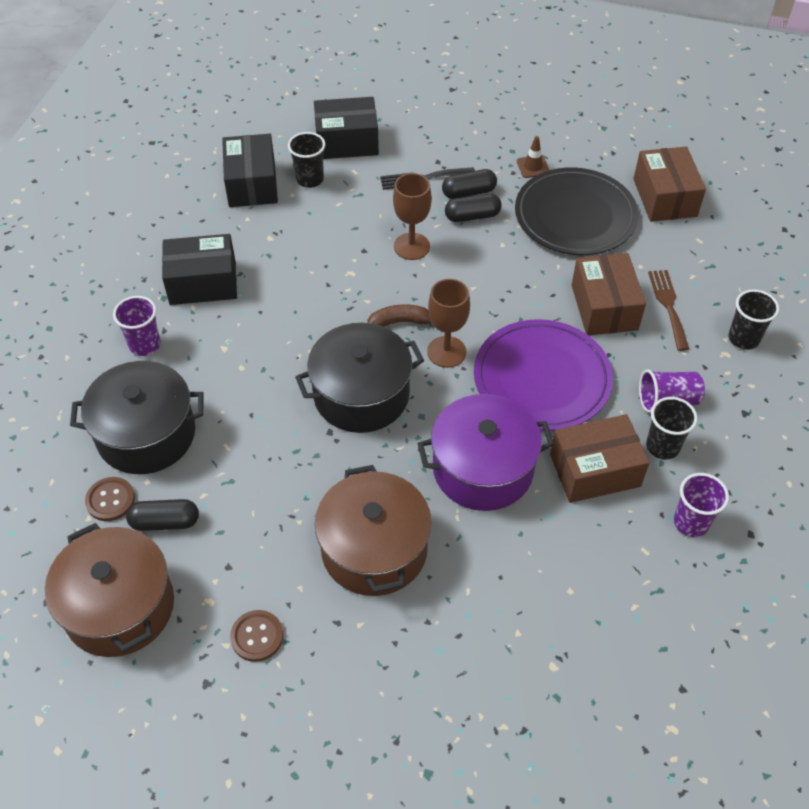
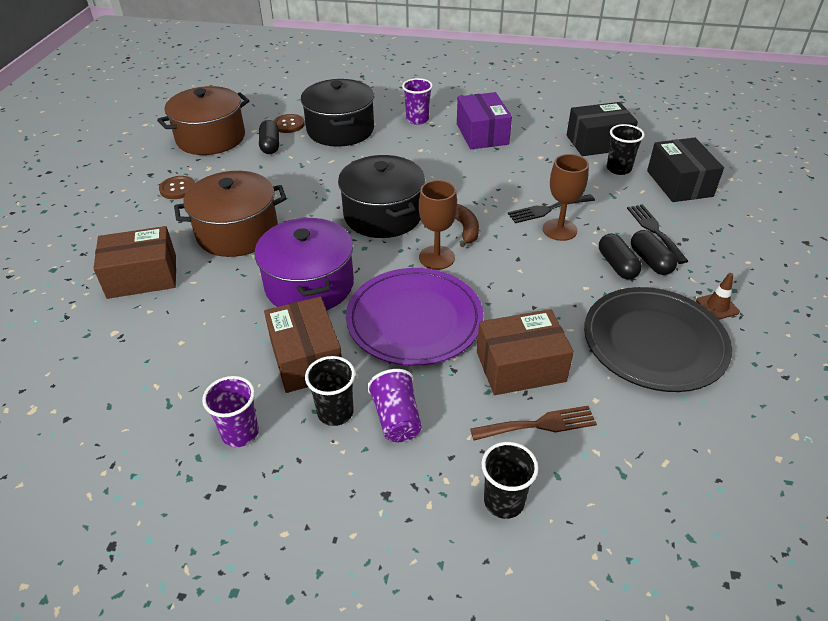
camera: 85 degrees right, 10 degrees down
black box [162,234,237,305] -> purple box [457,92,512,149]
brown box [633,146,706,222] -> brown box moved to [93,226,176,299]
none -> black fork [508,194,595,223]

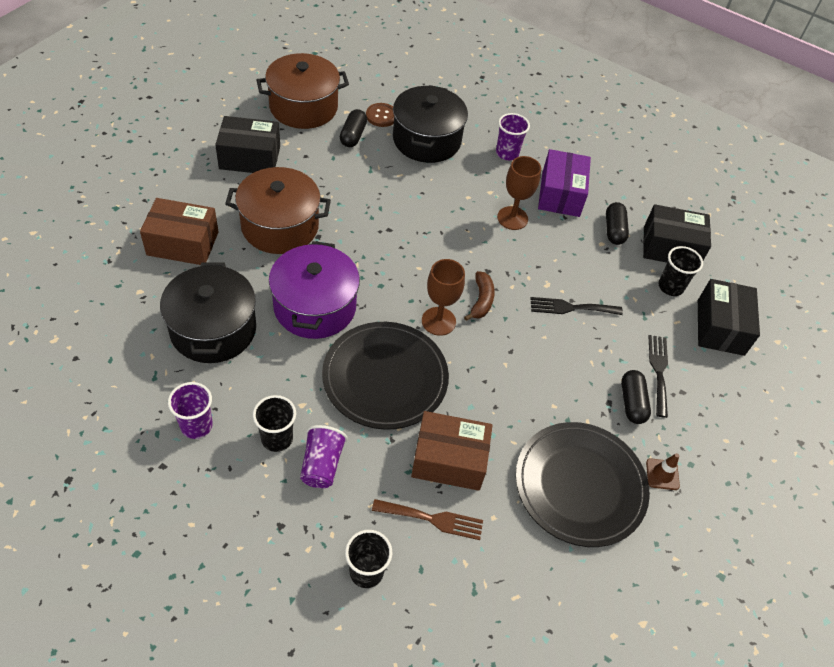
camera: 15 degrees right, 10 degrees up
brown button [159,176,195,199] -> black box [215,116,280,173]
brown box [264,296,342,393] -> none
black pot [338,155,425,238] -> black pot moved to [160,262,256,363]
purple plate [346,268,484,366] -> black plate [322,322,449,430]
brown goblet [543,154,589,241] -> brown goblet moved to [497,156,541,230]
black capsule [599,233,642,280] -> black capsule moved to [606,202,629,245]

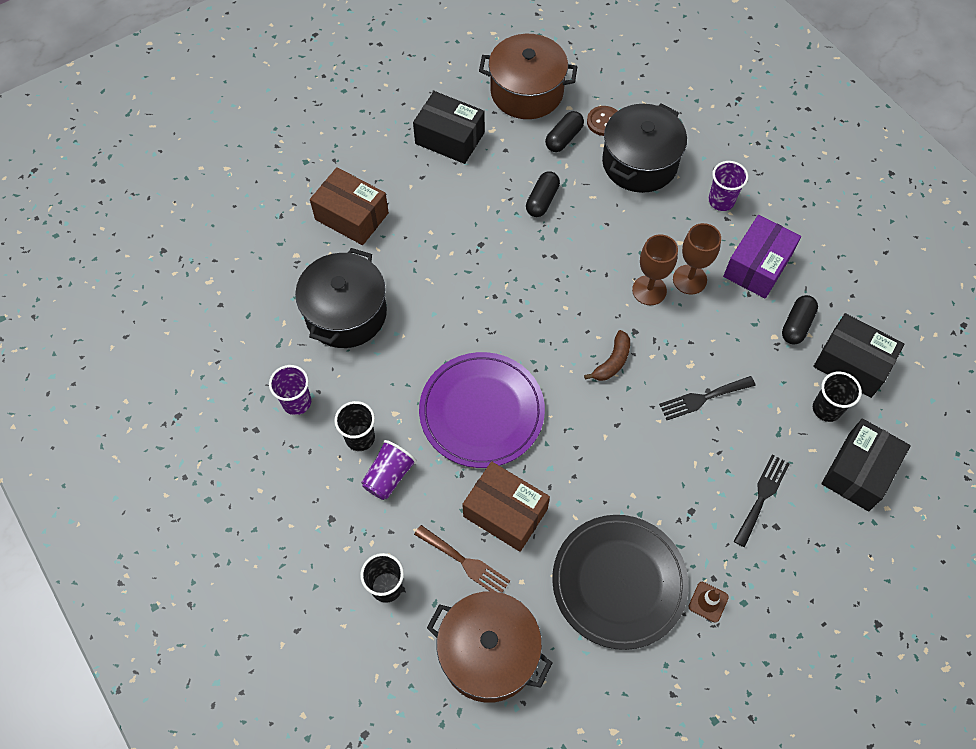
camera: 30 degrees right, 10 degrees up
brown pot [225,167,331,254] -> brown pot moved to [427,591,553,703]
purple pot [269,241,360,339] -> none
black plate [322,322,449,430] -> purple plate [419,352,545,468]
brown goblet [422,259,465,336] -> brown goblet moved to [632,234,678,305]
black fork [531,297,623,315] -> black fork turned 45 degrees counterclockwise [659,376,756,420]
black capsule [621,370,651,424] -> black capsule moved to [526,171,560,217]

